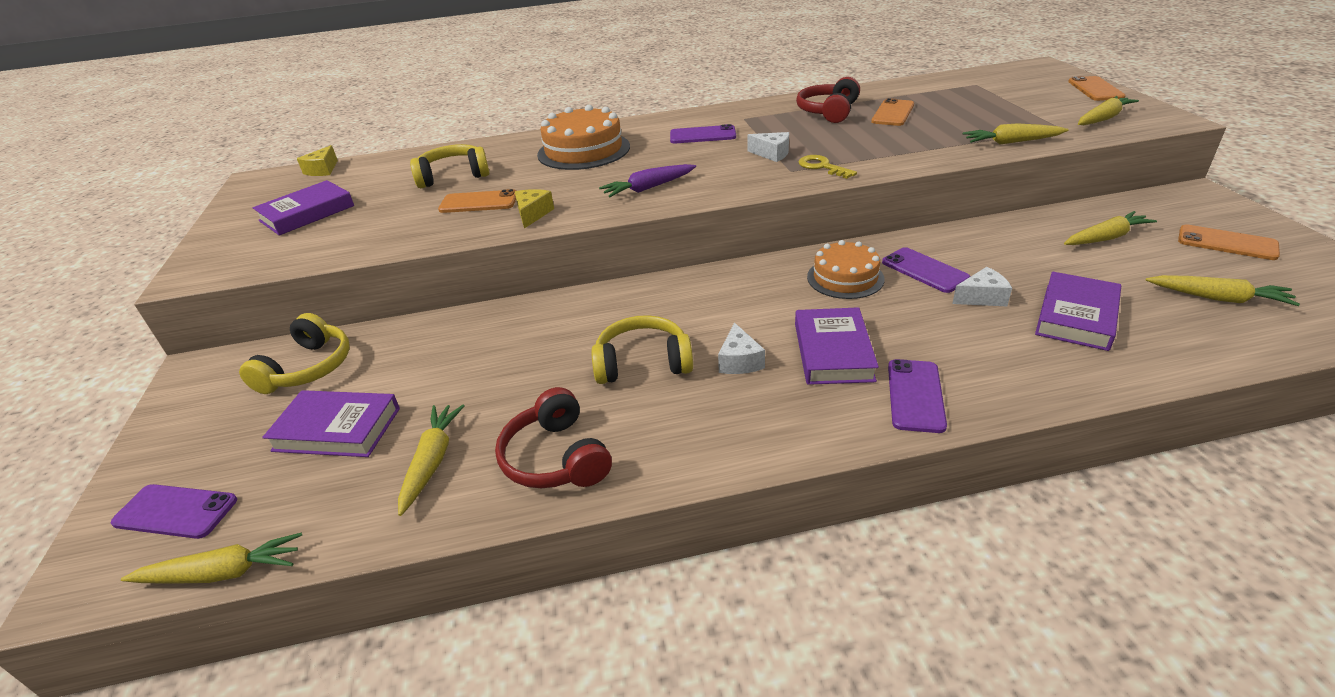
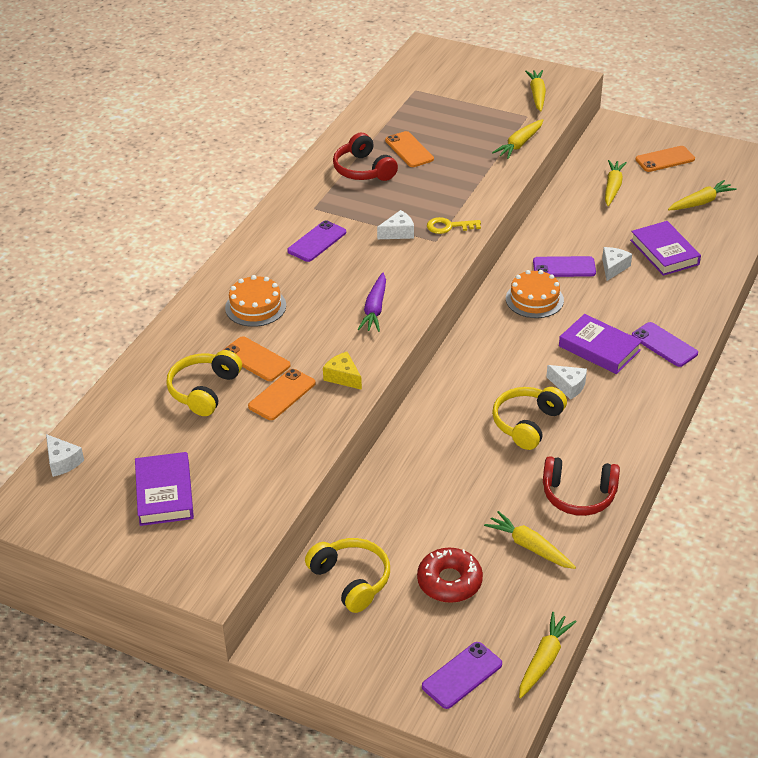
camera: 55 degrees left, 5 degrees up
purple book [262,390,400,457] -> red donut [417,548,483,603]
yellow cheese [297,145,338,176] -> white cheese [46,434,84,477]
orange cake [537,105,630,170] -> orange cake [225,275,286,327], size x0.66
orange phone [1068,76,1126,101] -> orange phone moved to [223,336,291,381]

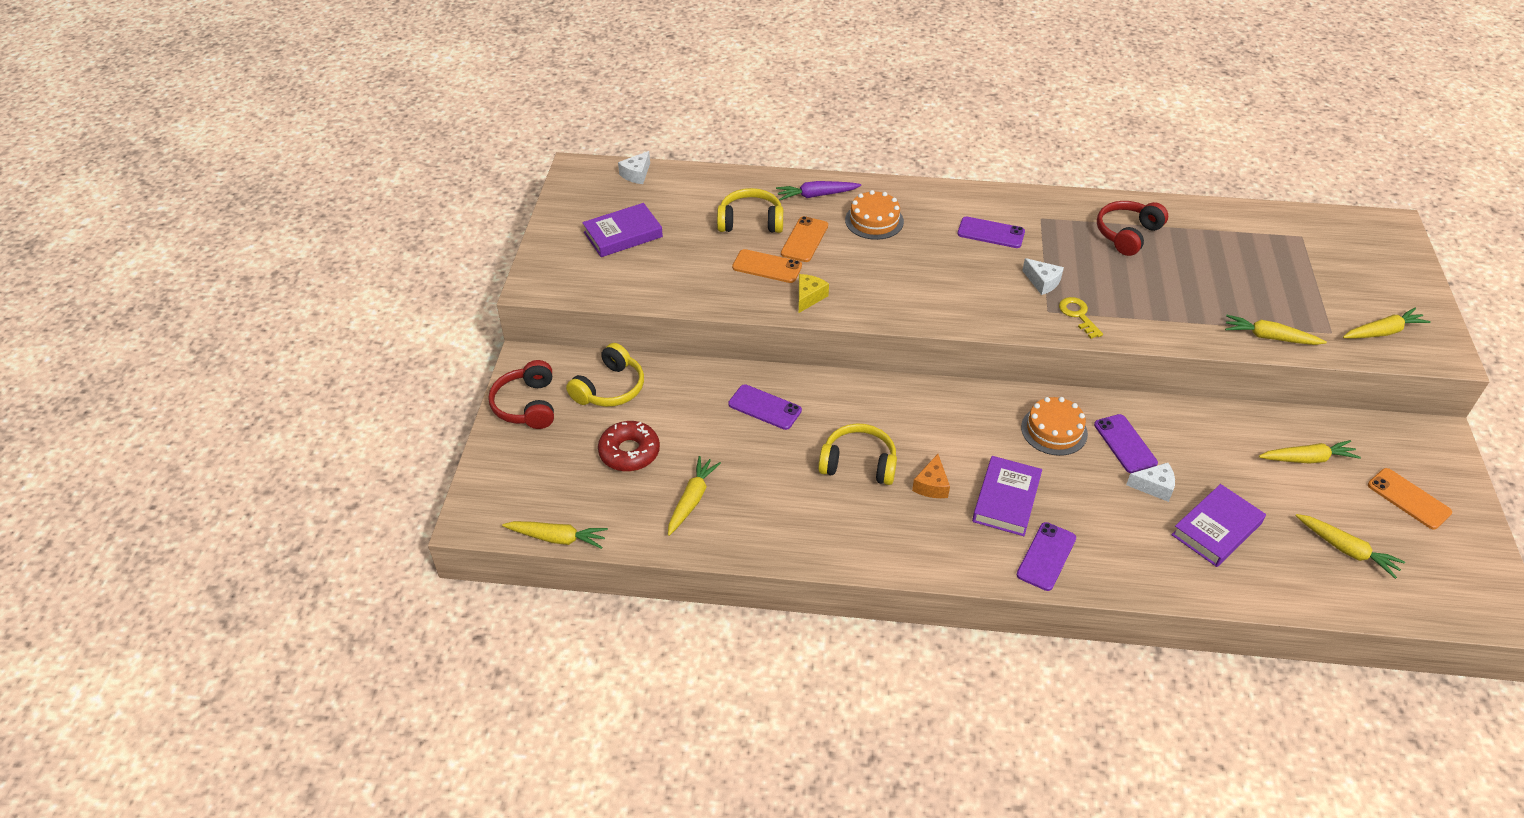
camera: 70 degrees right, 5 degrees up
purple carrot [358,273,386,332] -> purple carrot moved to [776,181,861,200]
orange phone [385,131,434,167] -> none
purple phone [422,642,502,709] -> purple phone moved to [728,384,802,430]
red headphones [543,456,620,516] -> red headphones moved to [488,360,554,429]
white cheese [546,365,587,400] -> orange cheese [912,454,950,498]

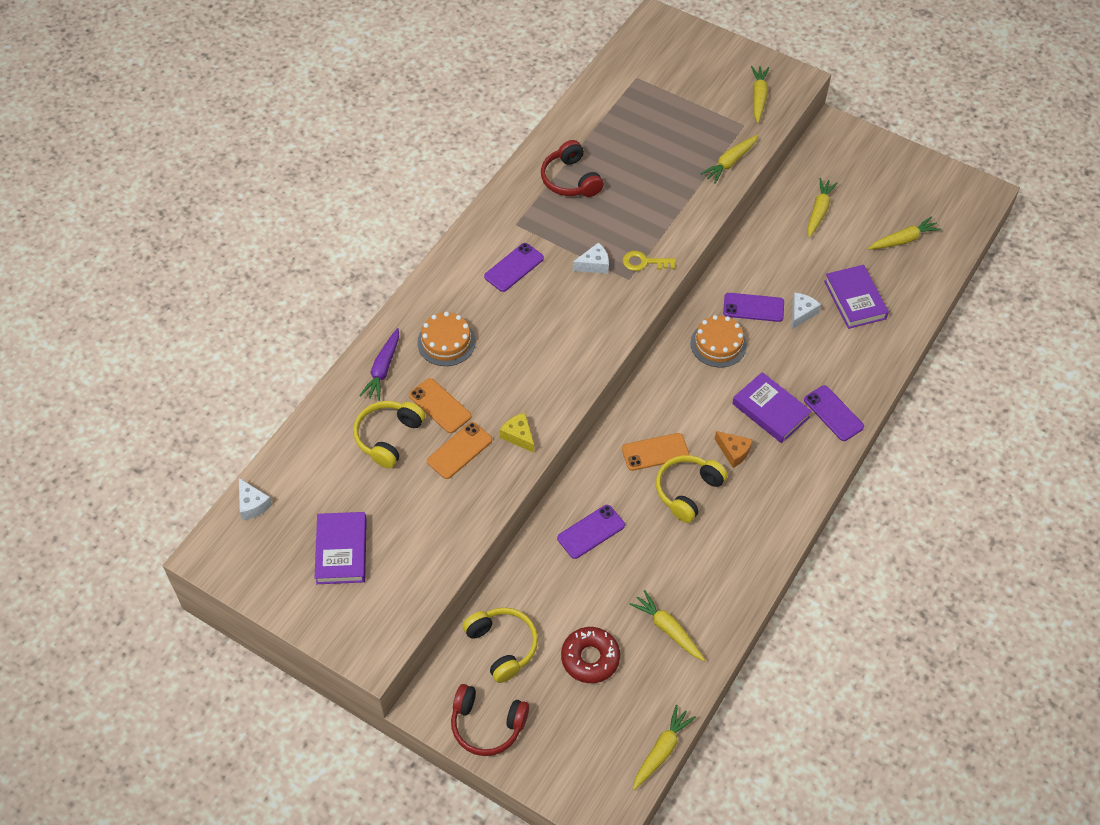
camera: 65 degrees left, 10 degrees up
orange phone [1368,468,1452,529] -> orange phone moved to [622,433,689,471]

